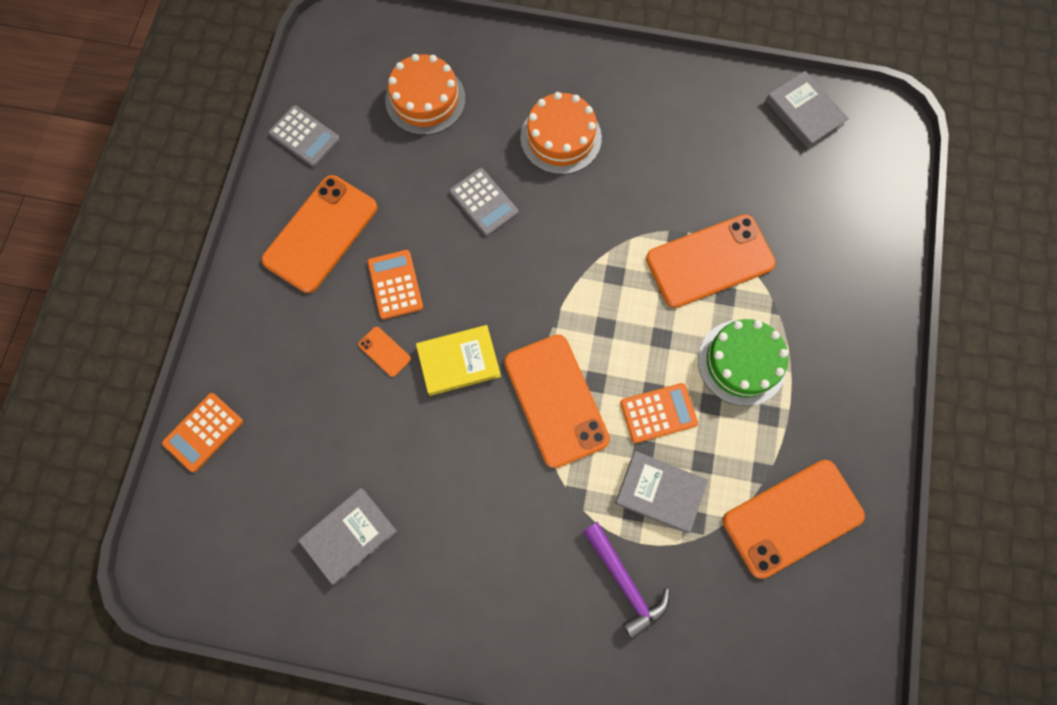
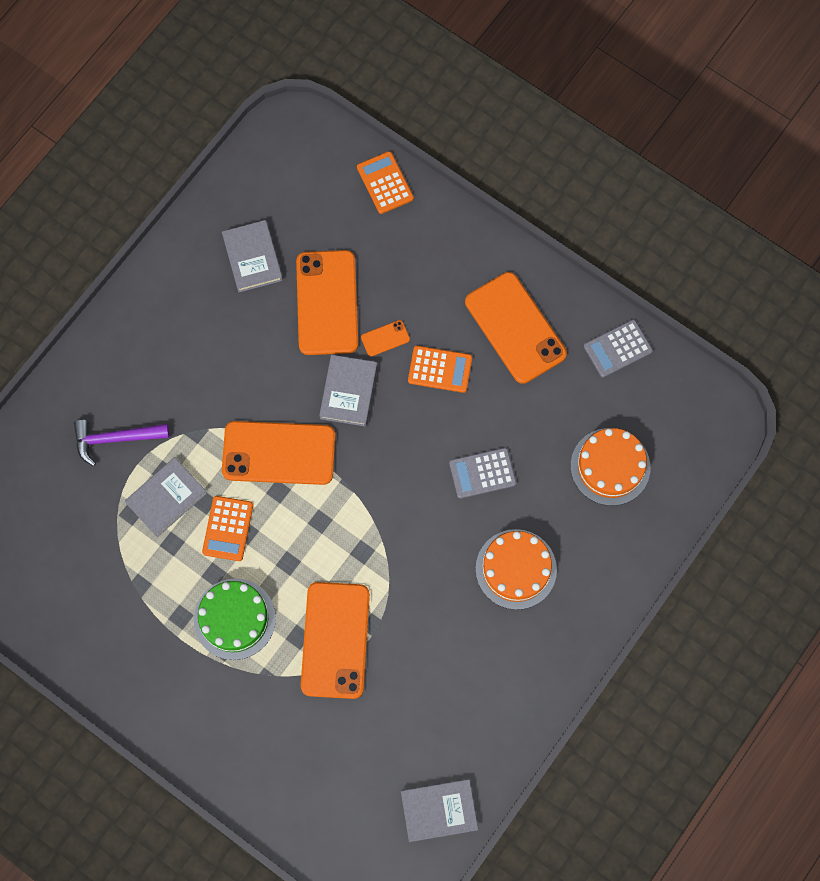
camera: 115 degrees right, 0 degrees up
yellow book [416,325,501,396] -> grey book [319,355,377,427]
orange phone [723,460,865,579] -> orange phone moved to [296,250,358,355]

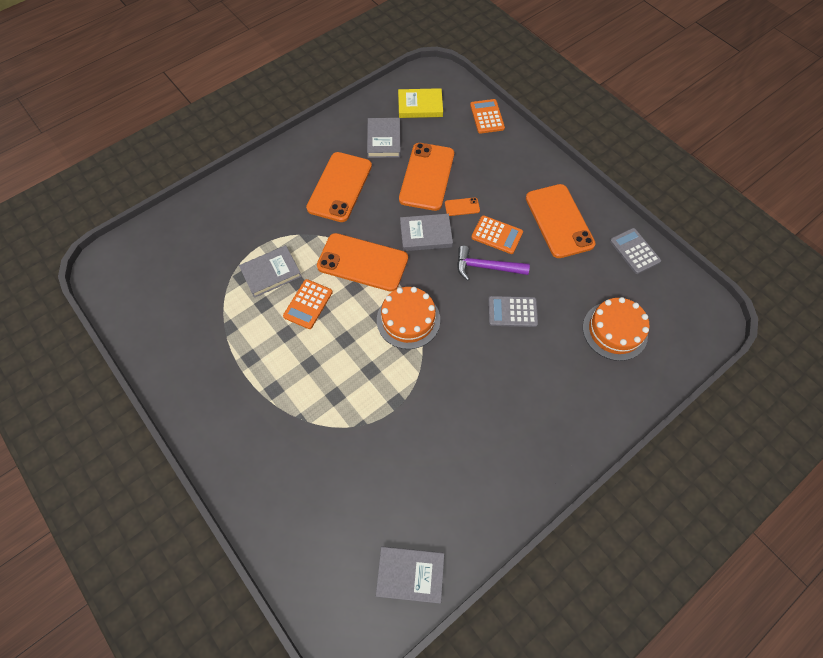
camera: 15 degrees right, 10 degrees down
purple hammer [74,420,169,466] -> purple hammer moved to [457,246,530,281]
green cake [194,578,276,660] -> none
orange phone [301,582,370,699] -> orange phone moved to [306,152,372,222]
grey book [319,355,377,427] -> grey book turned 60 degrees clockwise [400,214,453,251]
orange cake [476,529,557,610] -> orange cake moved to [377,287,440,349]
grey calculator [584,319,653,378] -> grey calculator turned 75 degrees clockwise [610,228,661,274]
none -> yellow book [398,88,443,118]

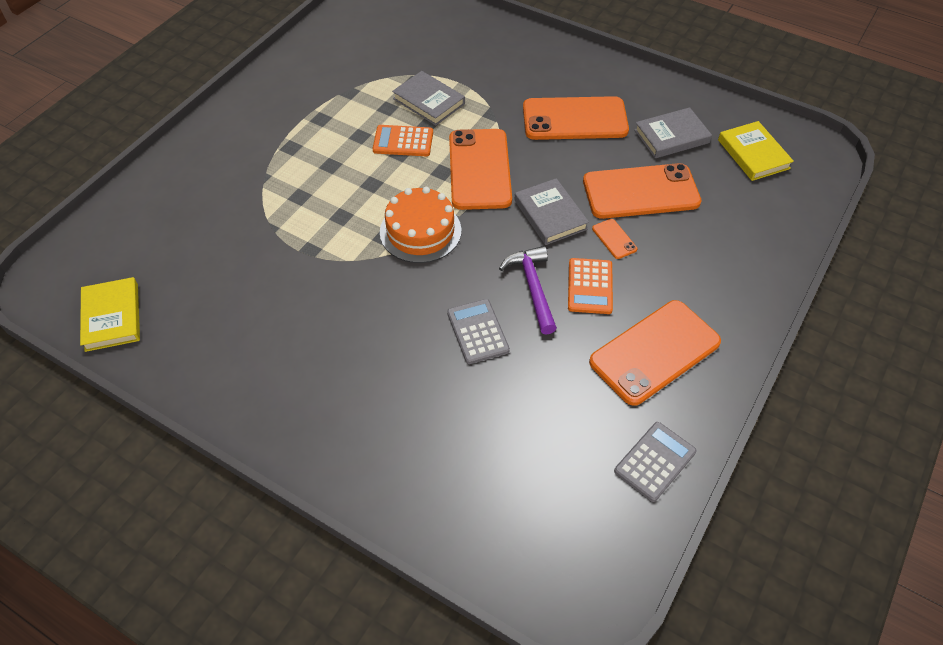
camera: 70 degrees right, 10 degrees down
grey book [376,546,444,604] -> yellow book [80,277,140,352]
orange calculator [470,99,505,134] -> none
orange cake [583,297,650,361] -> none

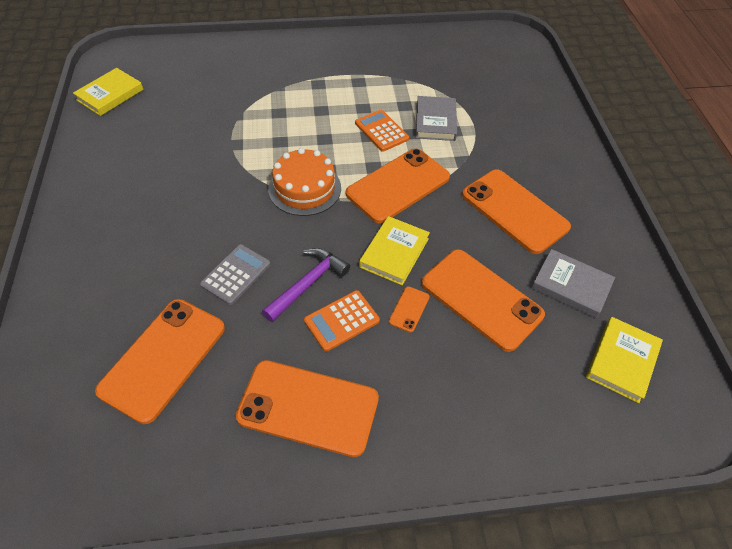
camera: 50 degrees right, 0 degrees up
grey book [514,178,589,245] -> yellow book [359,216,430,285]
grey calculator [614,422,696,502] -> none
none -> orange phone [95,299,225,424]

